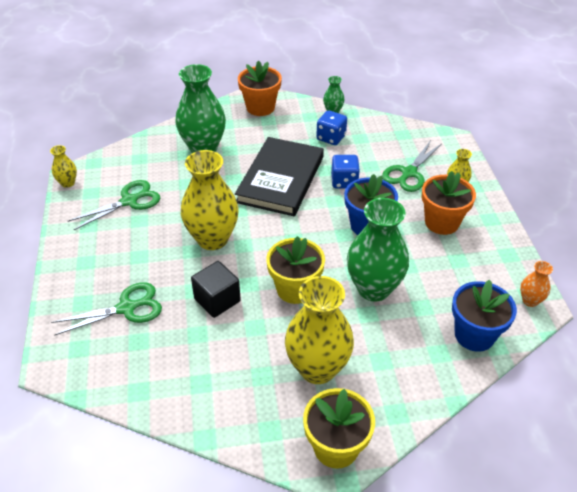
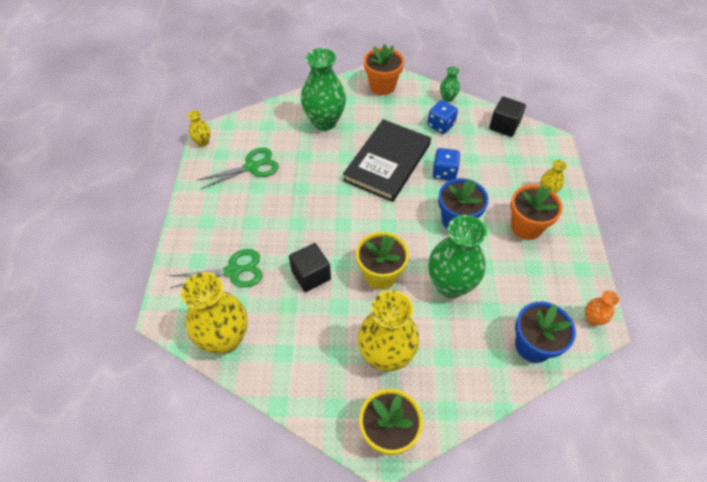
camera: 10 degrees right, 10 degrees up
yellow vase [181,150,239,250] -> yellow vase moved to [181,272,248,354]
green scissors [382,141,442,192] -> none
none -> black cube [489,96,526,137]

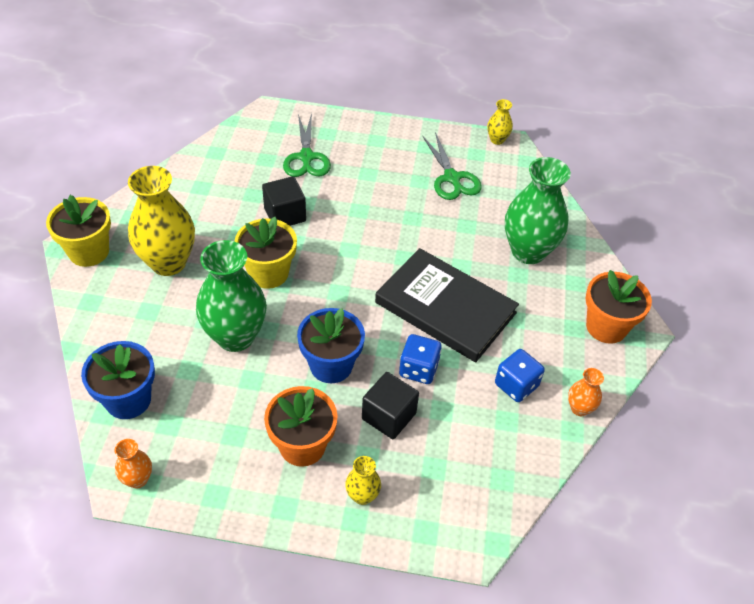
camera: 95 degrees right, 5 degrees down
yellow vase [181,272,248,354] -> none
green vase [440,66,460,102] -> orange vase [568,368,604,416]
black cube [489,96,526,137] -> black cube moved to [362,372,419,439]

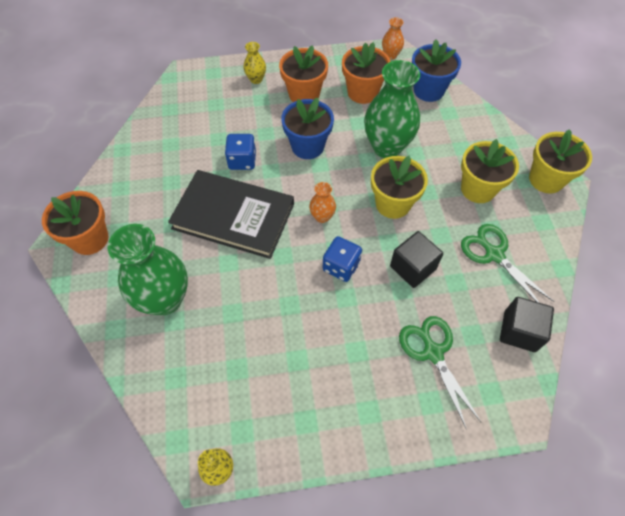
camera: 165 degrees right, 10 degrees up
yellow vase [128,166,195,276] -> yellow flower pot [461,139,519,203]
black cube [362,372,419,439] -> black cube moved to [500,297,554,352]
green scissors [422,132,482,200] -> green scissors moved to [461,224,554,302]
blue dice [495,349,545,402] -> blue dice moved to [323,236,362,282]
orange vase [568,368,604,416] -> orange vase moved to [309,182,336,223]
none -> orange flower pot [342,42,391,104]

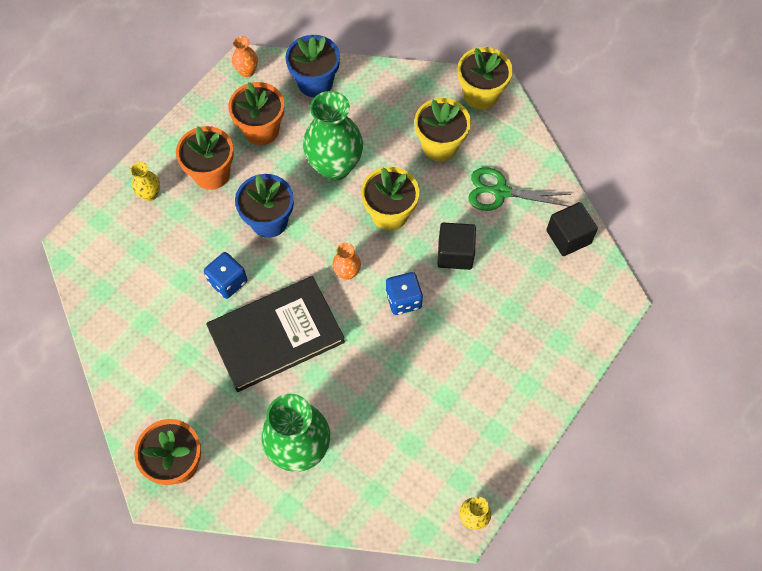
camera: 45 degrees left, 5 degrees up
green scissors [399,316,482,430] -> none

